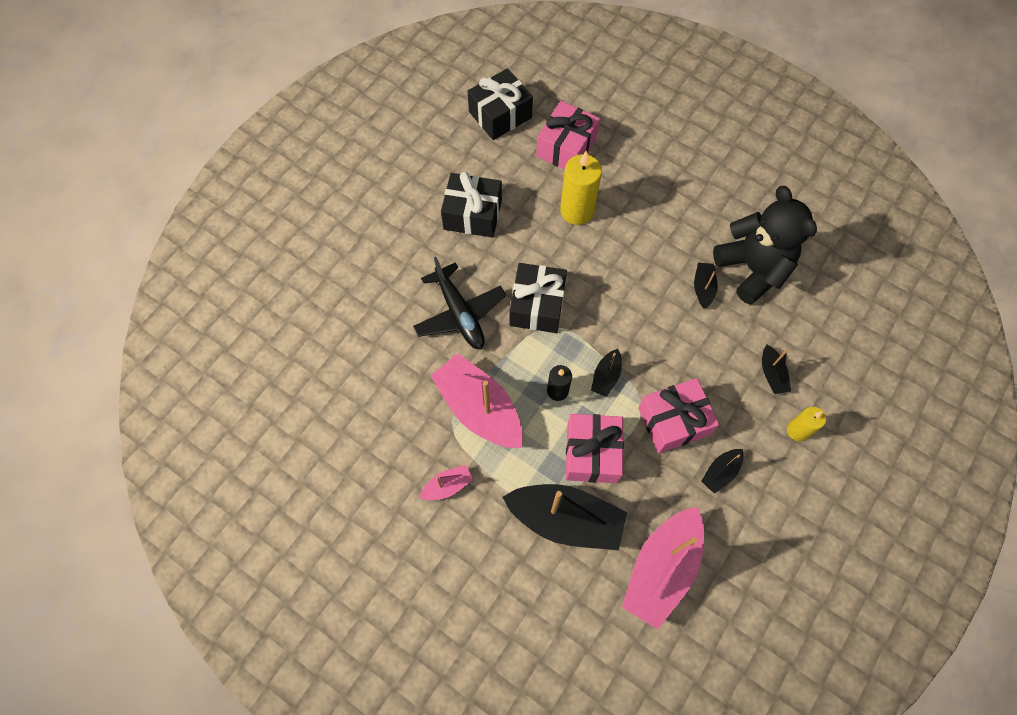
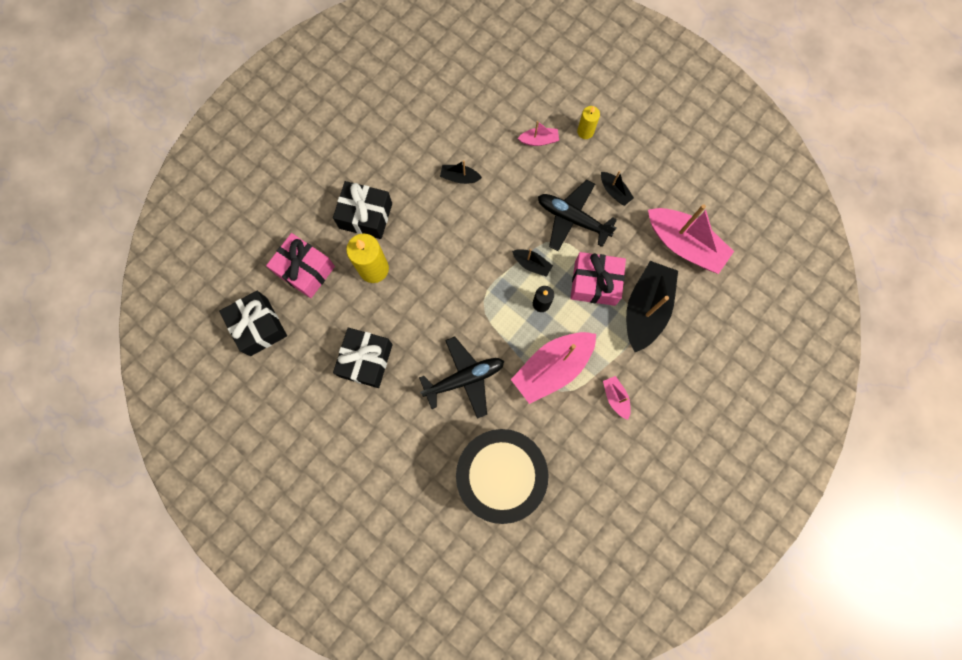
camera: 85 degrees left, 10 degrees up
black gift [510,263,567,333] -> black gift moved to [333,181,392,239]
pink gift [638,378,719,453] -> black plane [538,180,617,251]
black teddy bear [713,186,817,305] -> none
black boat [762,345,791,394] -> pink boat [518,121,559,146]
none -> black drum [456,429,549,524]

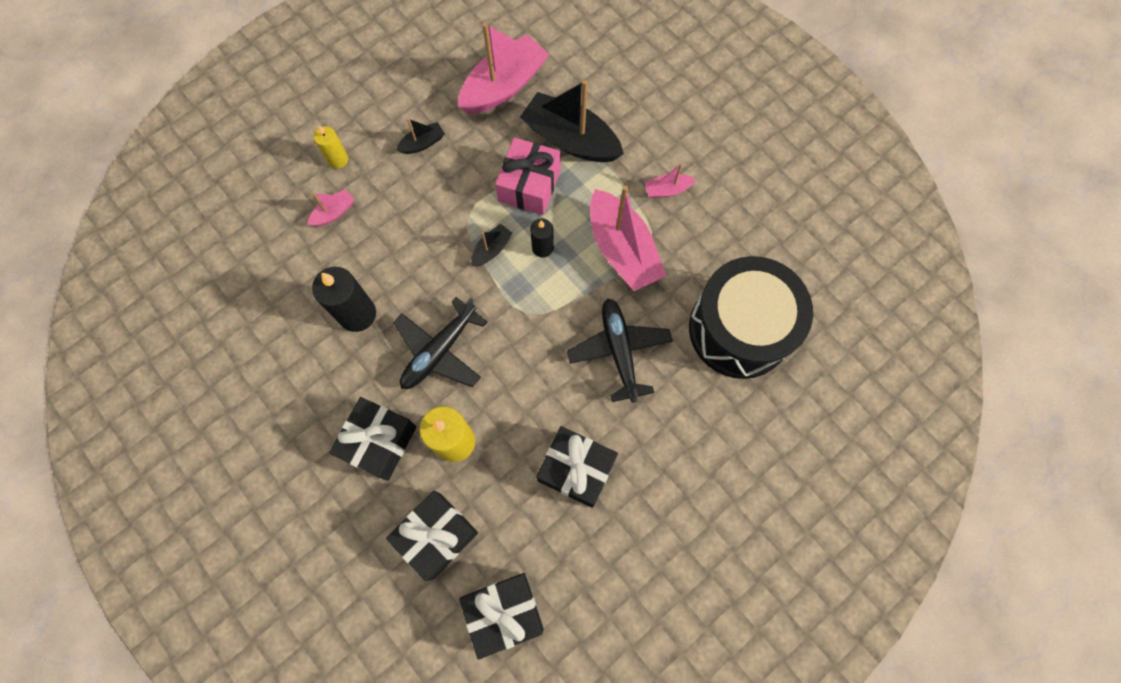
camera: 80 degrees left, 5 degrees down
pink gift [266,233,335,298] -> black gift [386,491,478,581]
black boat [440,160,482,184] -> black candle [312,267,376,332]
pink boat [518,121,559,146] -> pink boat turned 45 degrees clockwise [307,189,355,227]
black plane [538,180,617,251] -> black plane moved to [393,297,488,389]

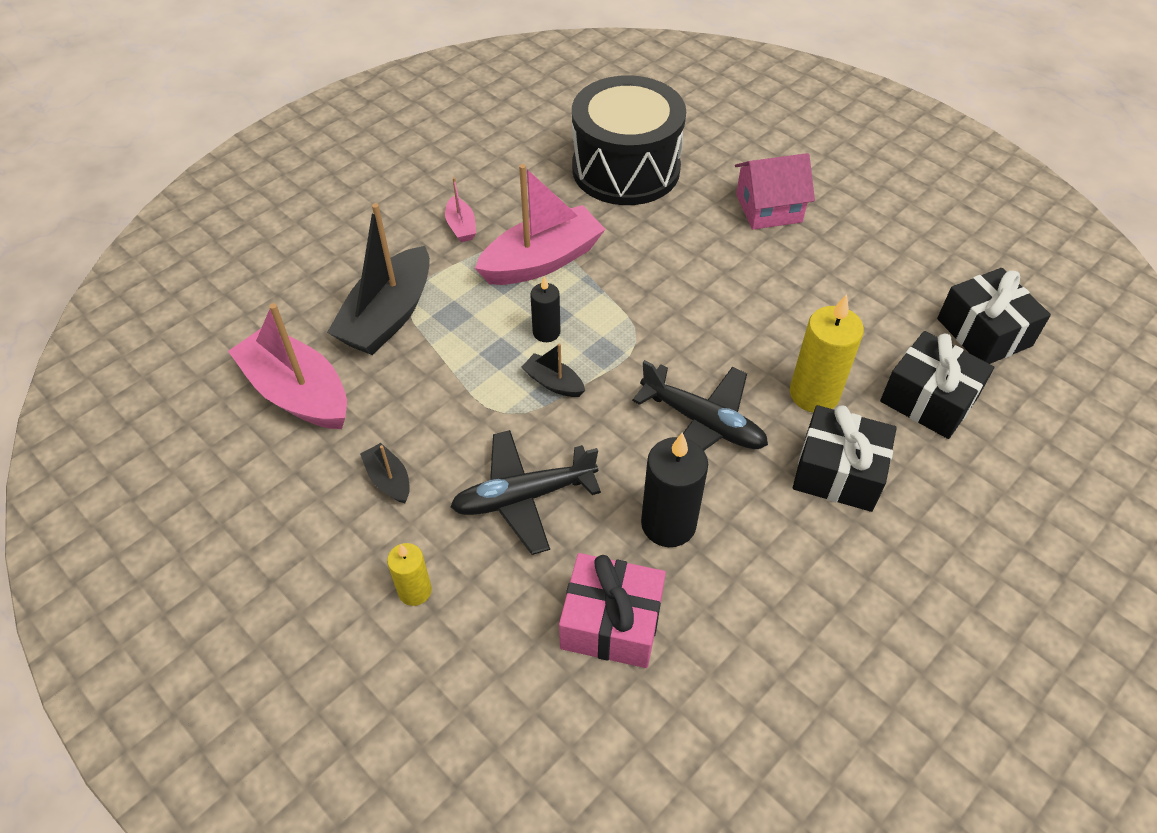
camera: 95 degrees left, 20 degrees down
pink boat [307,189,355,227] -> none
pink gift [495,137,561,215] -> pink gift moved to [559,553,666,668]
black gift [536,426,618,508] -> none
black plane [567,299,673,403] -> black plane moved to [450,430,601,555]
none -> pink house [735,153,815,230]

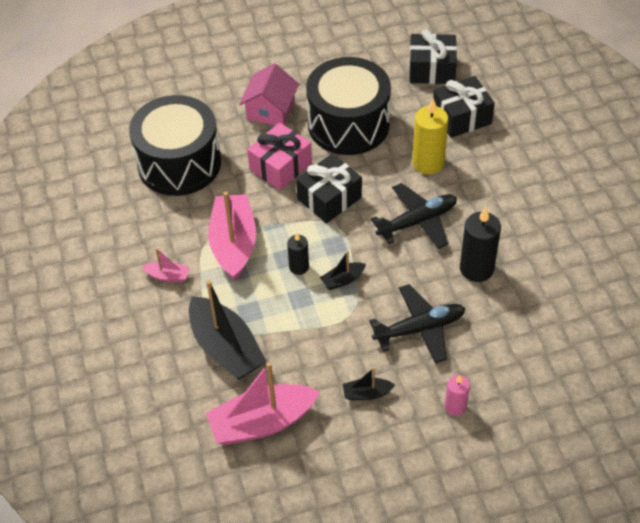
camera: 60 degrees left, 0 degrees up
yellow candle [387,543,432,606] -> pink candle [445,375,470,416]
black plane [450,430,601,555] -> black plane turned 120 degrees counterclockwise [369,284,465,364]
pink gift [559,553,666,668] -> pink gift moved to [247,122,312,190]
black gift [793,405,897,512] -> black gift moved to [296,154,362,223]
none -> black drum [306,57,391,155]

